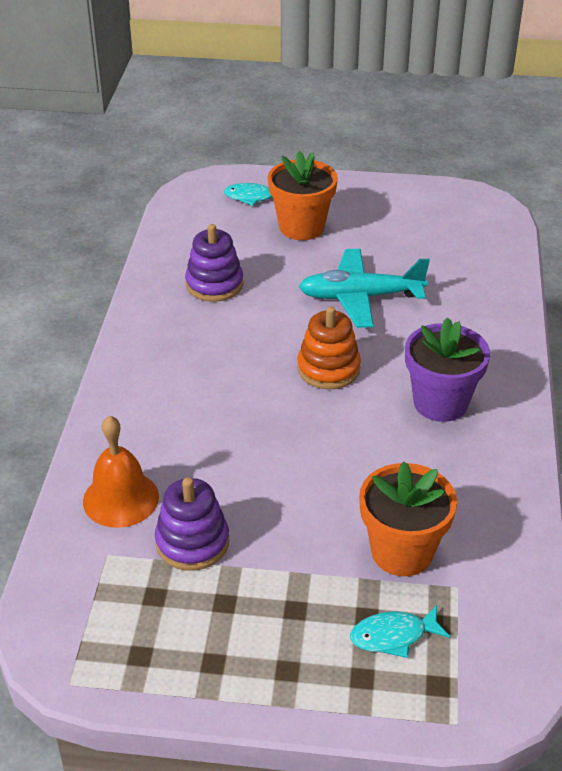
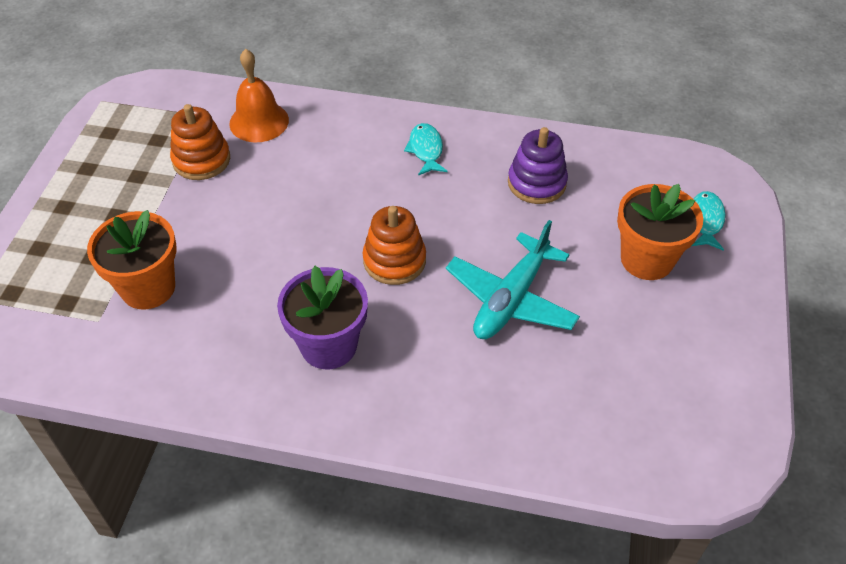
camera: 95 degrees right, 10 degrees up
purple stacking toy [155,478,229,571] -> orange stacking toy [170,104,230,180]
turquoise plane [299,249,430,328] -> turquoise plane turned 150 degrees counterclockwise [446,220,580,339]
turquoise fish [350,605,451,658] -> turquoise fish moved to [404,123,448,176]

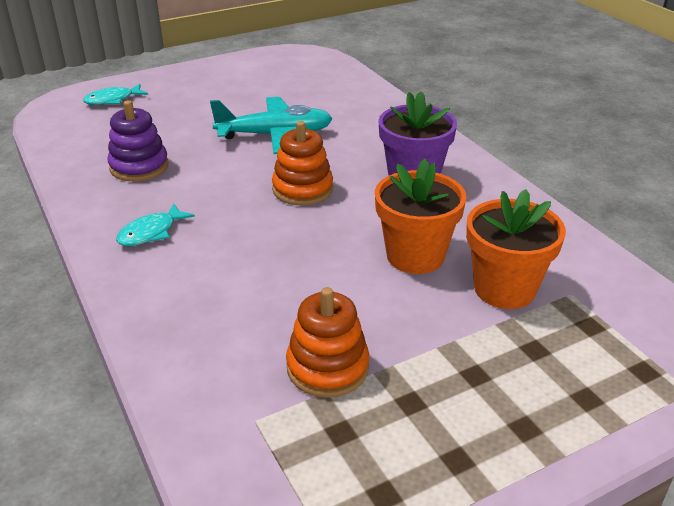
camera: 130 degrees left, 15 degrees down
orange bell [229,49,289,142] -> none
orange flower pot [617,184,703,280] -> orange flower pot moved to [375,159,467,274]

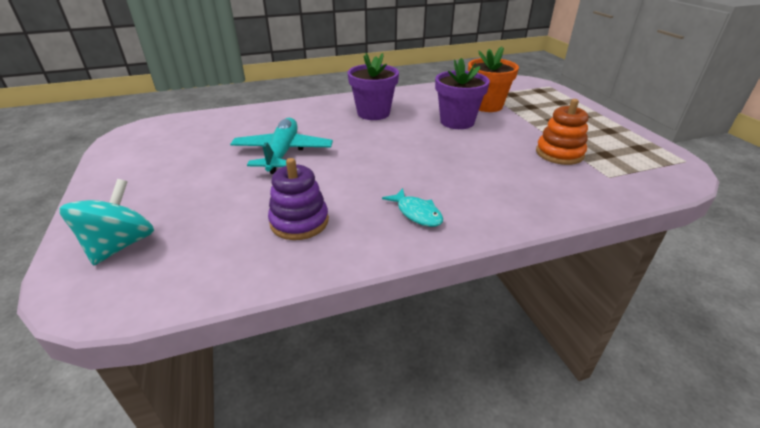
camera: 80 degrees left, 0 degrees up
turquoise fish [83,84,148,105] -> turquoise spinning top [59,179,154,266]
orange stacking toy [272,121,333,206] -> none
orange flower pot [375,159,467,274] -> purple flower pot [435,58,490,129]

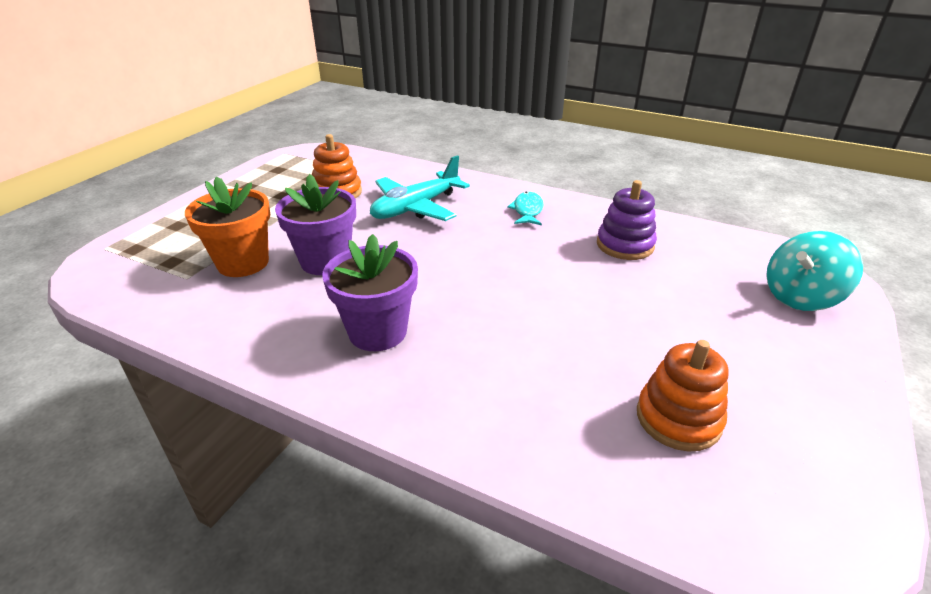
camera: 135 degrees left, 0 degrees up
turquoise plane [230,118,333,174] -> turquoise plane moved to [370,155,470,221]
none -> orange stacking toy [637,340,729,451]

